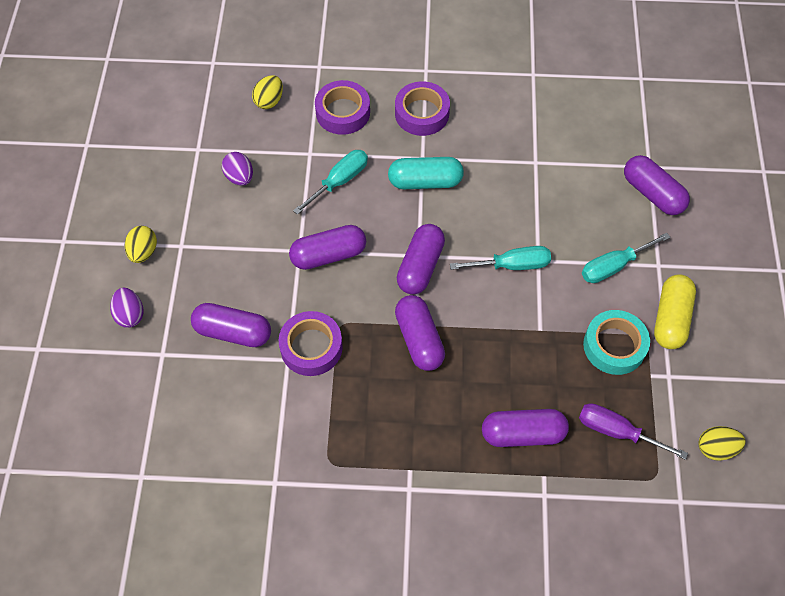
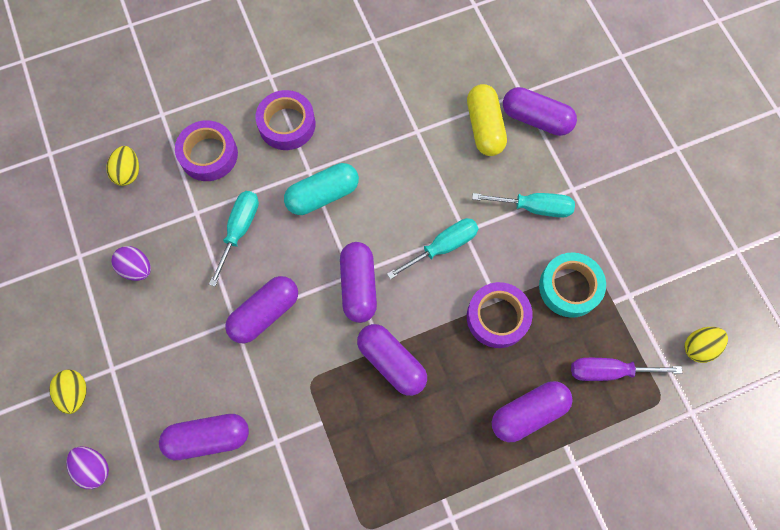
camera: 25 degrees left, 10 degrees up
purple tape [279,311,343,376] -> purple tape moved to [467,282,533,348]
turquoise screwdriver [582,233,671,283] -> turquoise screwdriver turned 120 degrees counterclockwise [472,193,575,218]
yellow capsule [654,274,696,349] -> yellow capsule moved to [467,84,507,156]

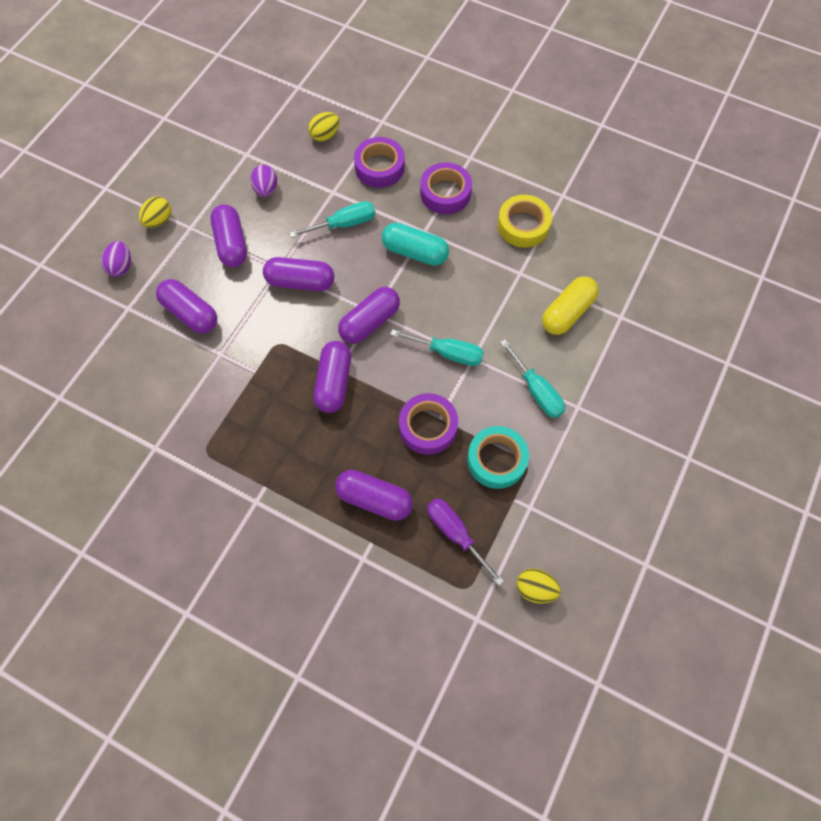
camera: 50 degrees right, 5 degrees down
purple capsule [503,87,577,136] -> purple capsule moved to [210,204,247,267]
none -> yellow tape [498,195,552,248]

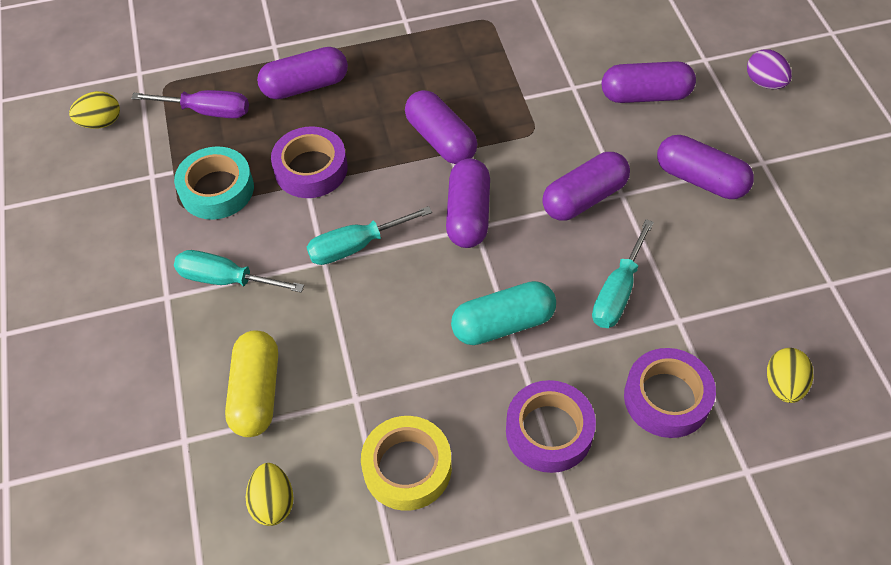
camera: 140 degrees right, 10 degrees down
yellow egg [139,196,171,228] -> yellow egg moved to [246,463,294,526]
purple egg [251,165,277,197] -> none

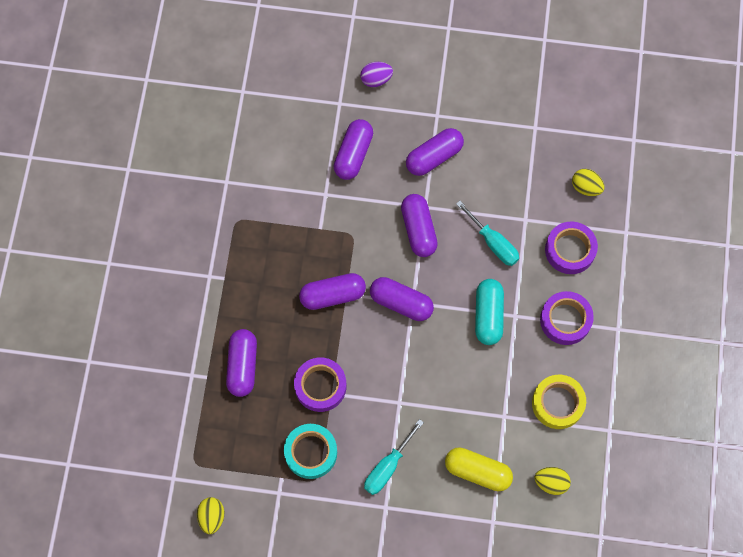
camera: 70 degrees left, 15 degrees up
purple screwdriver [131,90,249,118] -> none
turquoise screwdriver [307,206,432,265] -> none

